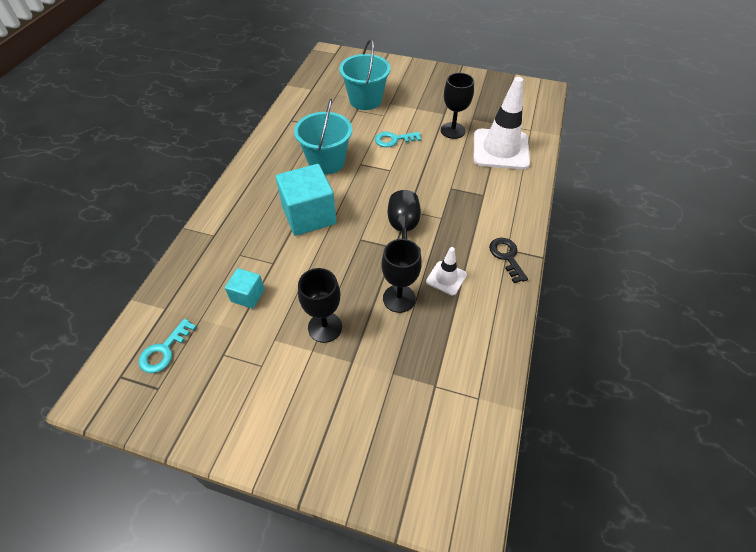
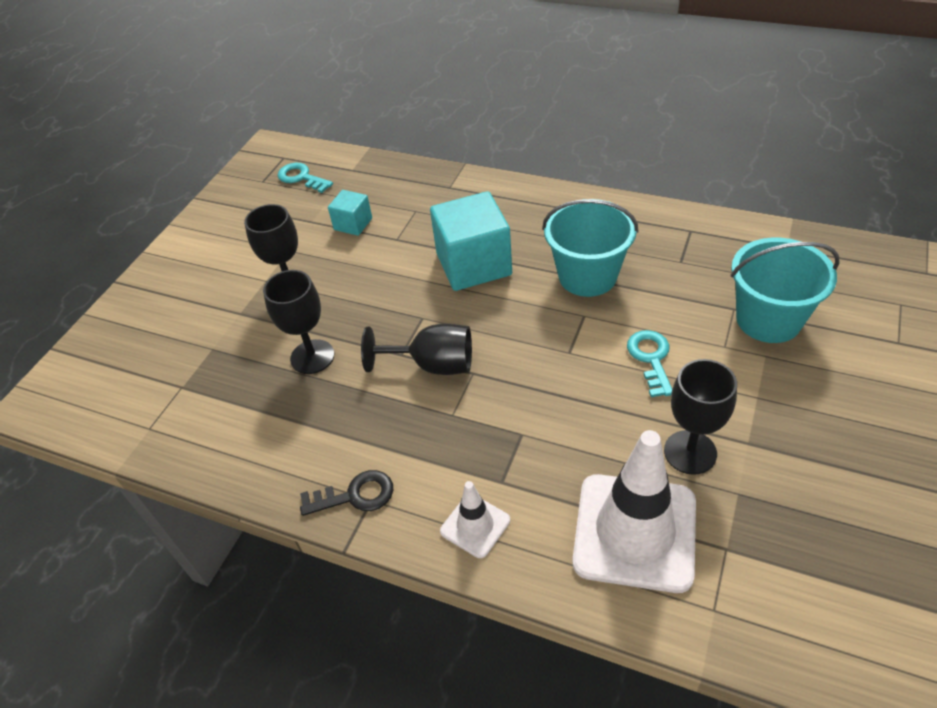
camera: 100 degrees right, 5 degrees down
white traffic cone [426,247,467,296] -> white traffic cone moved to [440,481,510,558]

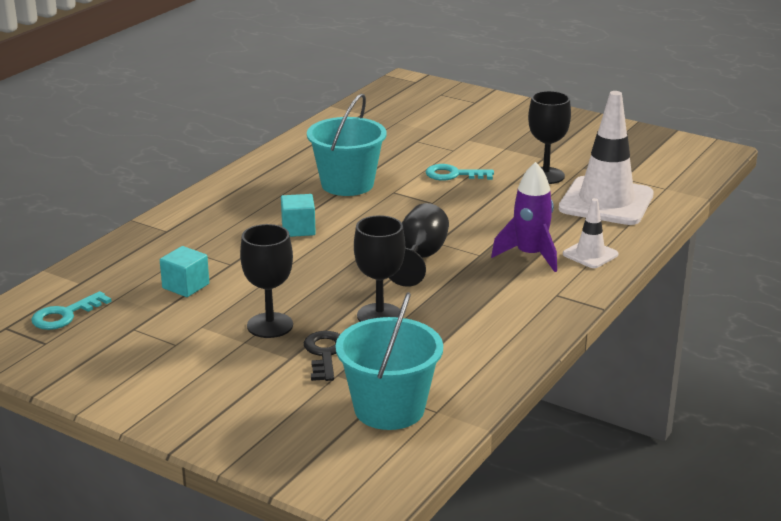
camera: 85 degrees left, 20 degrees down
black key [300,470,393,516] -> black key moved to [304,331,340,381]
turquoise cube [430,191,512,291] -> turquoise cube [281,194,316,237], size x0.51
turquoise bucket [731,238,840,343] -> turquoise bucket moved to [336,292,443,430]
none -> purple rocket [491,162,557,272]

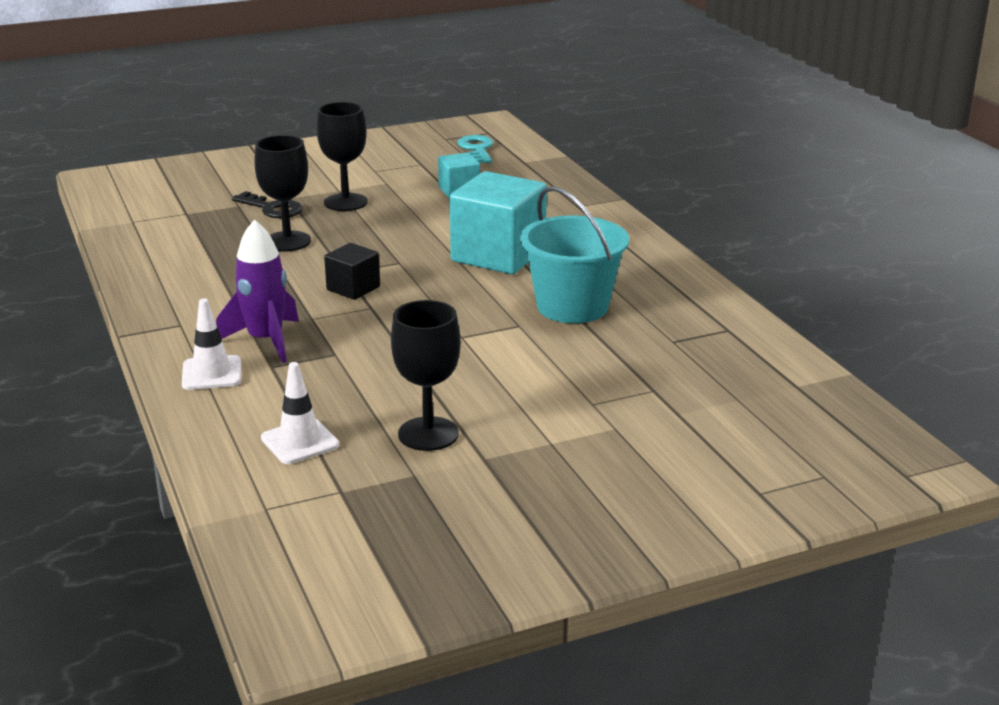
camera: 125 degrees right, 0 degrees up
turquoise cube [281,194,316,237] -> turquoise cube [449,171,547,274], size x1.95
turquoise bucket [336,292,443,430] -> none
black goblet [389,203,449,287] -> black cube [324,243,380,300]
turquoise key [426,164,494,180] -> none
white traffic cone [559,91,654,225] -> white traffic cone [261,362,339,464], size x0.49

